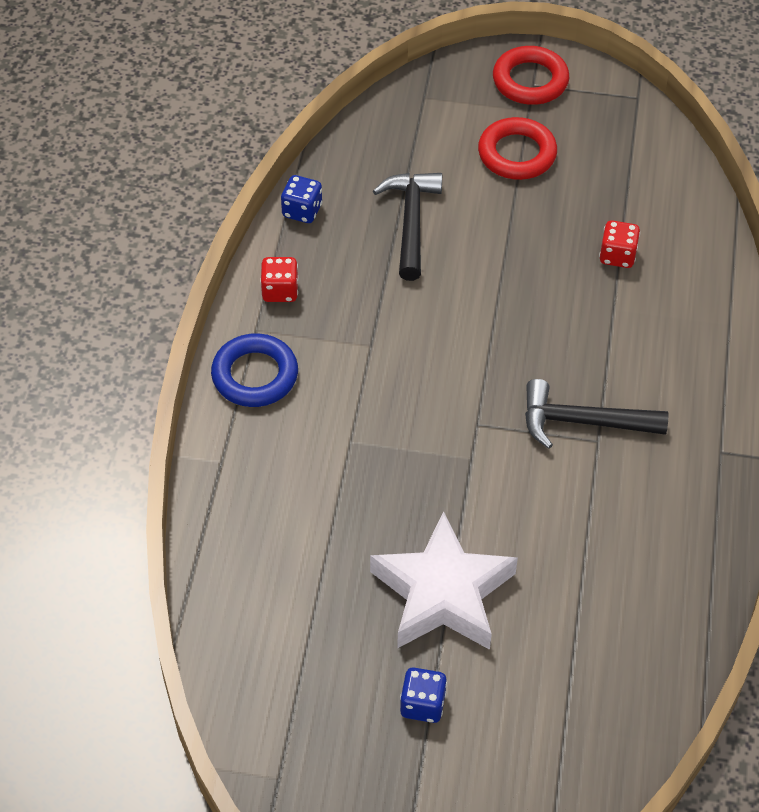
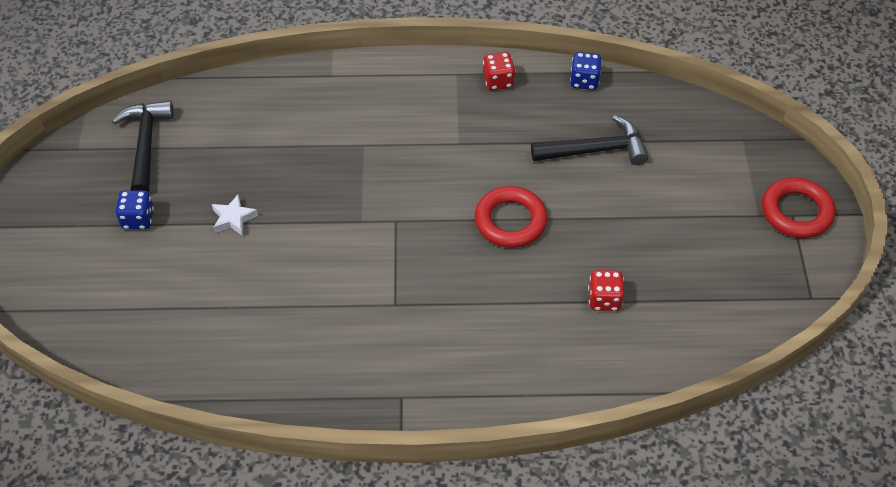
camera: 80 degrees right, 0 degrees up
blue ring [211,333,298,407] -> none
white star [370,511,518,650] -> white star [212,195,258,236], size x0.41
red ring [478,117,557,180] -> red ring moved to [475,186,548,248]
black hammer [525,379,668,449] -> black hammer moved to [112,101,174,193]

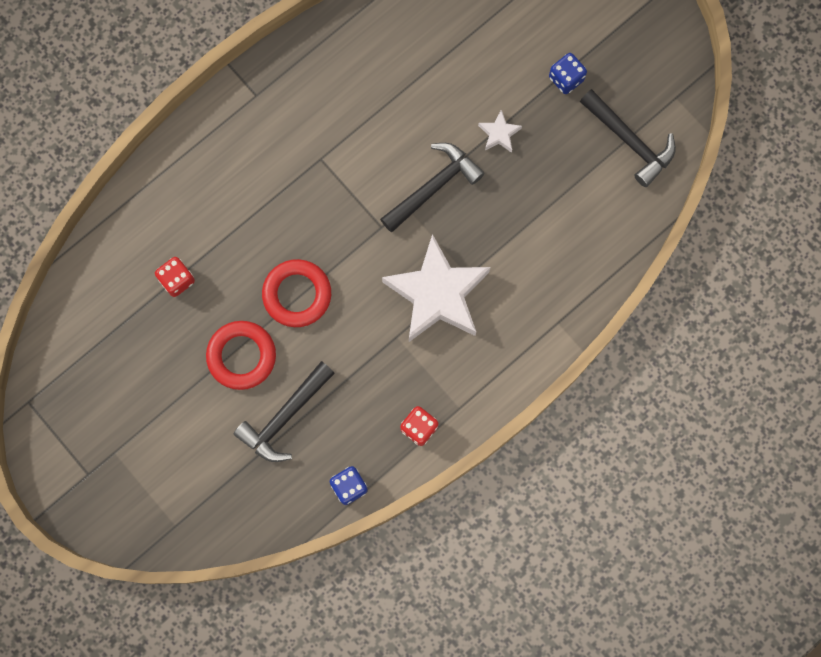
camera: 140 degrees right, 25 degrees up
red ring [762,177,835,238] -> red ring moved to [206,321,276,390]
none -> black hammer [380,143,485,232]
none -> white star [382,234,490,342]

